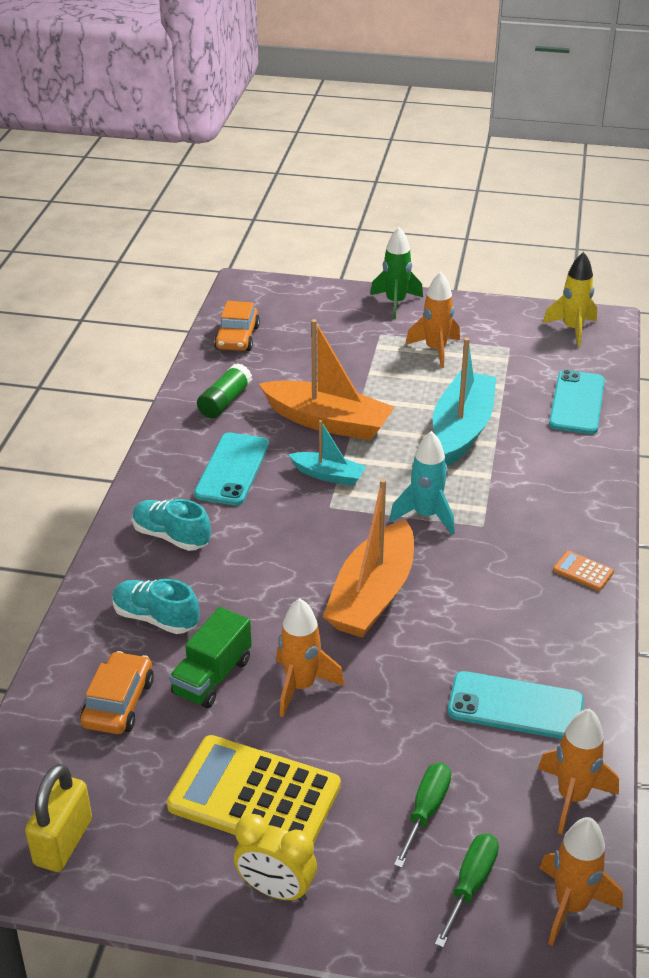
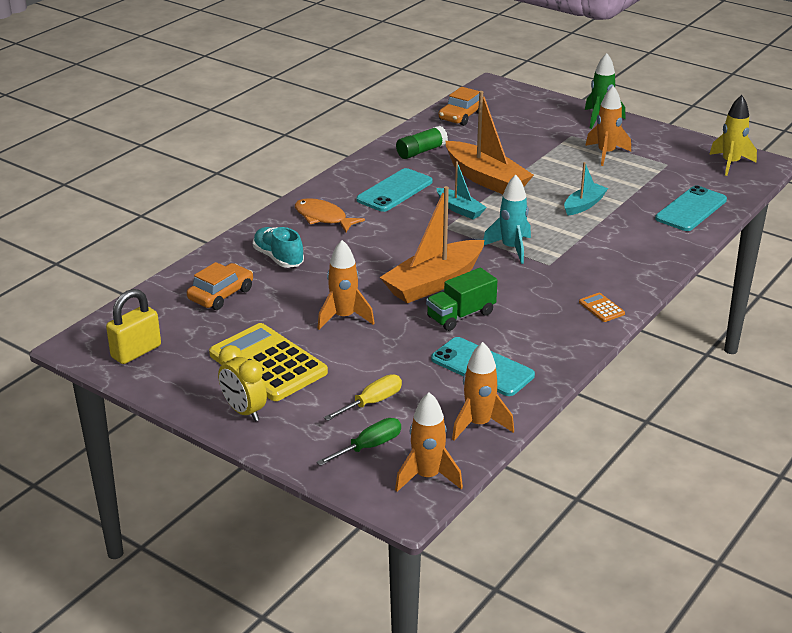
camera: 25 degrees right, 5 degrees down
turquoise shoe [132,499,211,551] -> orange fish [295,198,365,232]
green truck [169,607,252,708] -> green truck moved to [426,268,497,331]
green screwdriver [394,763,451,868] -> yellow screwdriver [324,374,402,421]
turquoise boat [433,338,496,466] -> turquoise boat [564,162,608,215], size x0.54

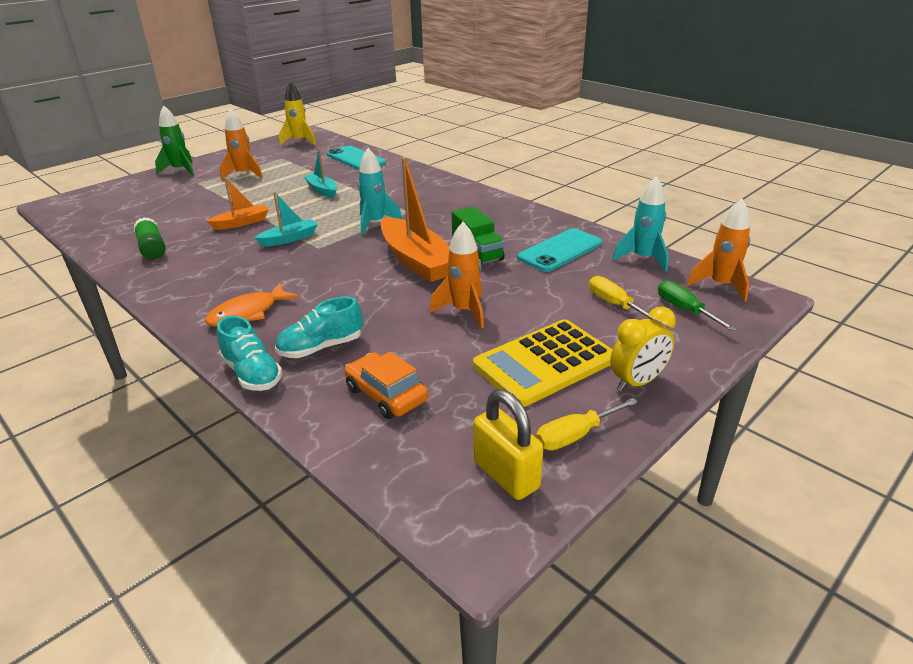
camera: 80 degrees left, 0 degrees up
turquoise phone [356,168,433,212] -> none
orange car [439,87,479,126] -> none
orange boat [446,91,534,194] -> orange boat [207,177,269,230], size x0.54
orange rocket [452,342,514,441] -> turquoise rocket [612,176,669,272]
orange calculator [579,293,625,322] -> none
none -> turquoise shoe [217,316,282,391]
none -> yellow screwdriver [536,398,638,450]

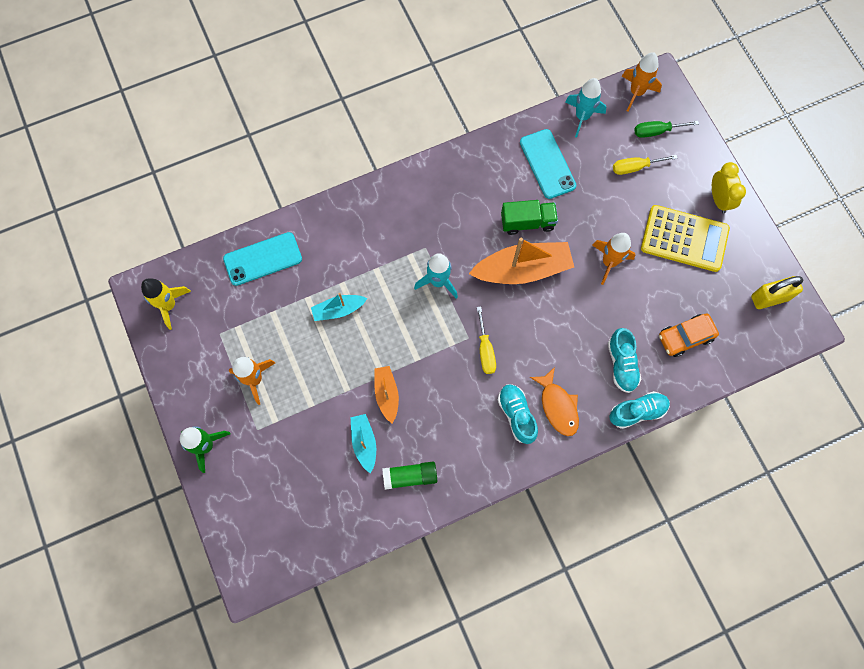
camera: 70 degrees left, 40 degrees up
turquoise boat [255,192,318,247] -> turquoise boat moved to [351,414,376,474]
yellow calculator [473,319,613,407] -> yellow calculator turned 60 degrees counterclockwise [641,205,730,272]
yellow screwdriver [536,398,638,450] -> yellow screwdriver moved to [477,306,496,374]
none -> turquoise shoe [498,384,538,444]

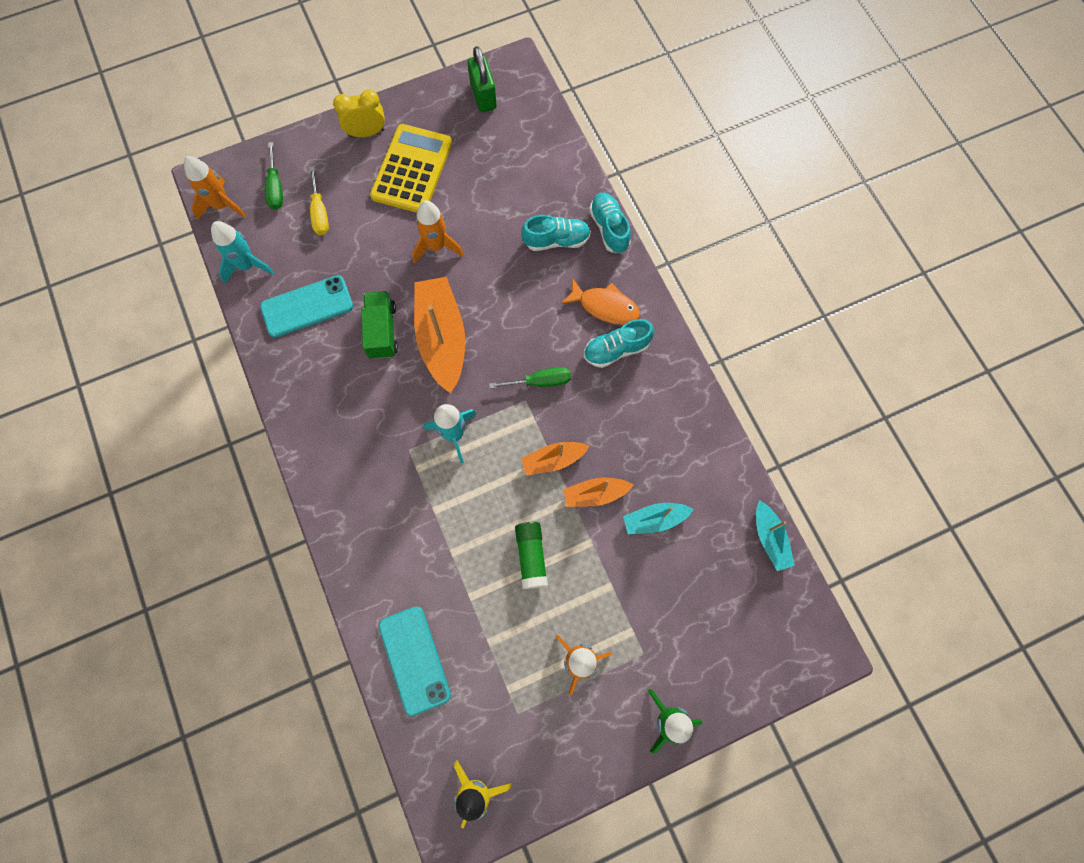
camera: 90 degrees left, 0 degrees up
turquoise boat [311,293,368,321] -> turquoise boat moved to [756,500,795,571]
green glue stick [382,462,437,490] -> green glue stick moved to [515,522,548,589]
yellow screwdriver [477,306,496,374] -> green screwdriver [489,367,571,389]
orange fish [530,367,579,436] -> orange fish turned 45 degrees clockwise [561,278,640,325]
orange car [659,314,719,357] -> none
yellow padlock [751,276,803,309] -> green padlock [468,46,497,112]
none -> orange boat [521,442,589,476]

